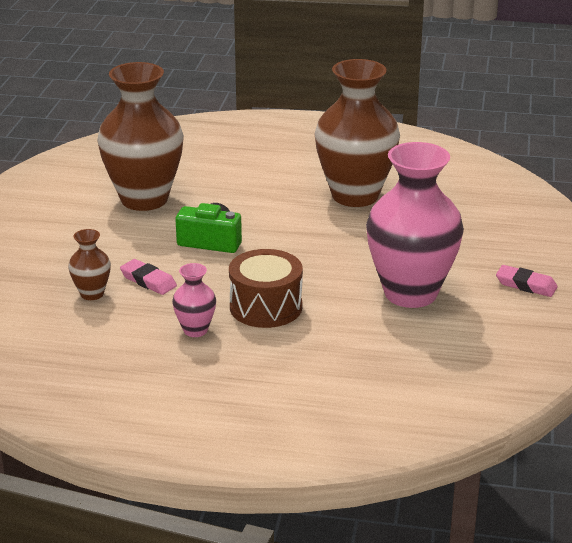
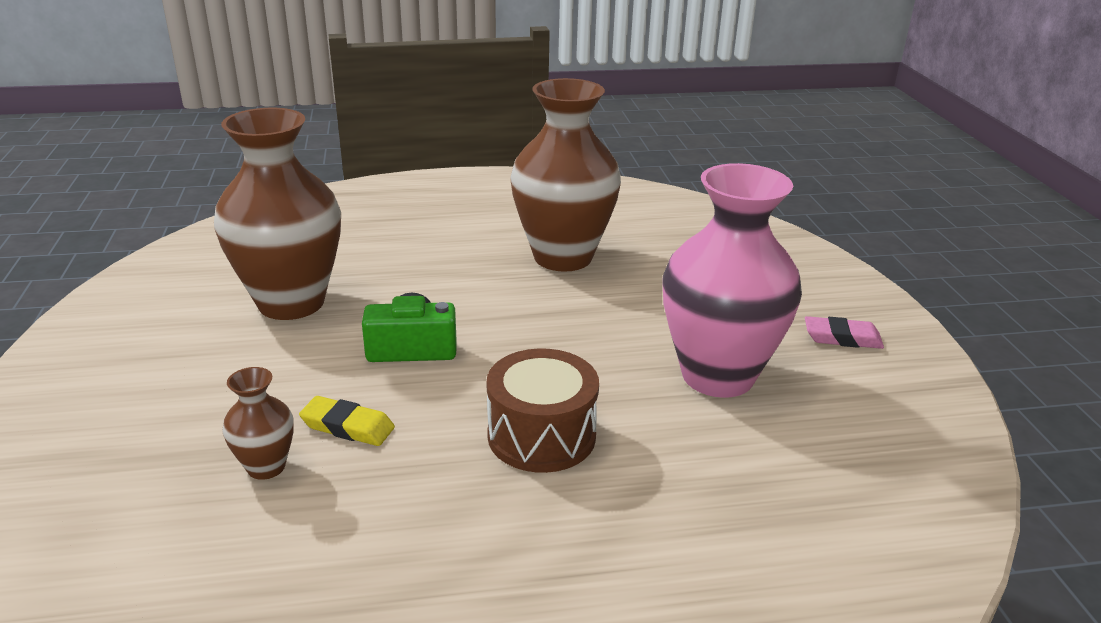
camera: 20 degrees left, 0 degrees up
pink eraser [120,259,177,295] -> yellow eraser [299,396,395,446]
pink vase [172,263,216,337] -> none

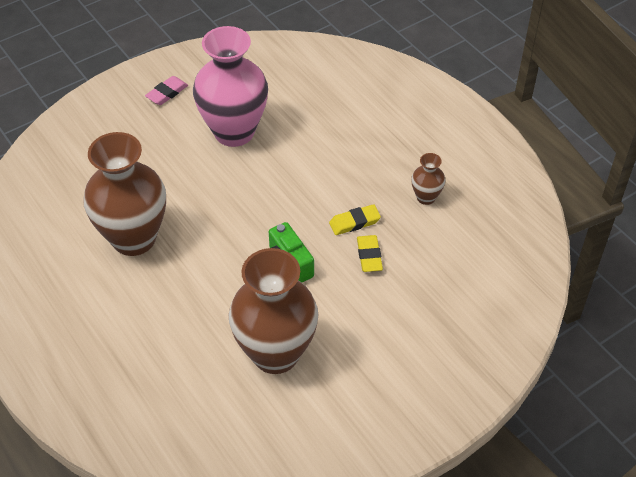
camera: 115 degrees left, 20 degrees up
brown vase [222,367,294,480] -> brown vase moved to [411,153,446,205]
brown drum [486,348,599,473] -> none
pink eraser [805,316,884,349] -> pink eraser turned 60 degrees clockwise [145,76,188,105]
none -> yellow eraser [329,204,381,235]

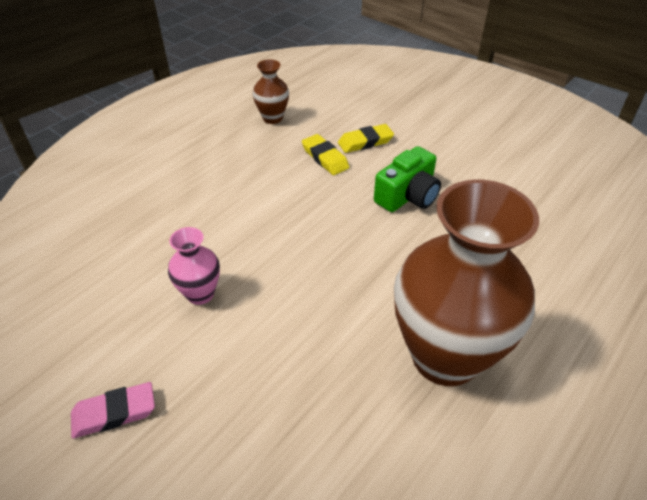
camera: 105 degrees left, 5 degrees down
pink eraser [145,76,188,105] -> pink eraser turned 45 degrees counterclockwise [71,382,155,438]
pink vase [193,26,268,147] -> pink vase [168,227,220,305], size x0.44
brown vase [229,248,318,374] -> none

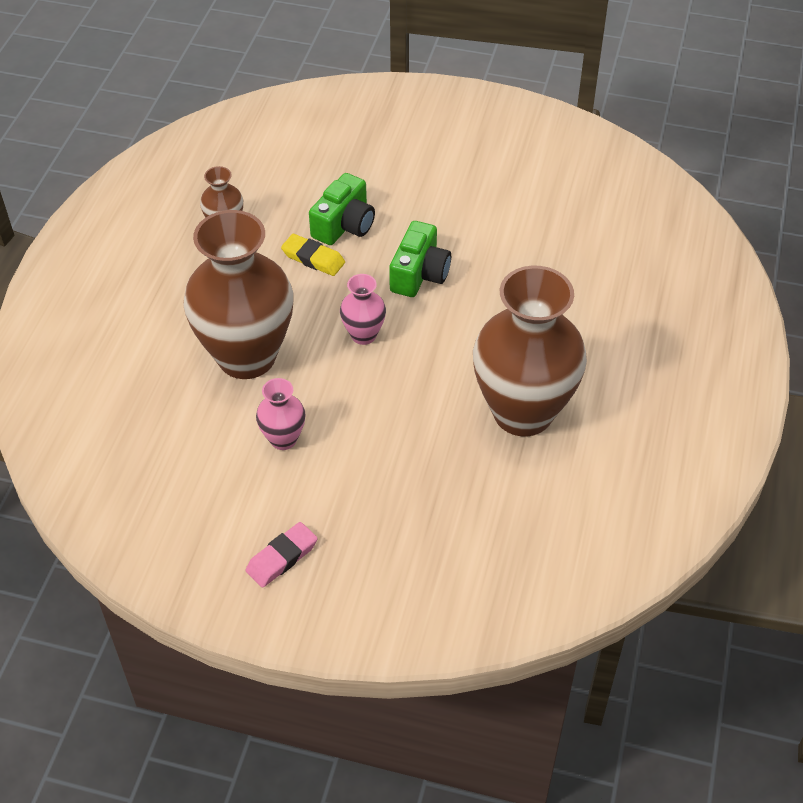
camera: 25 degrees left, 5 degrees up
yellow eraser [338,124,394,153] -> green camera [309,173,375,245]
none -> brown vase [183,210,294,379]
none -> pink vase [340,274,386,345]

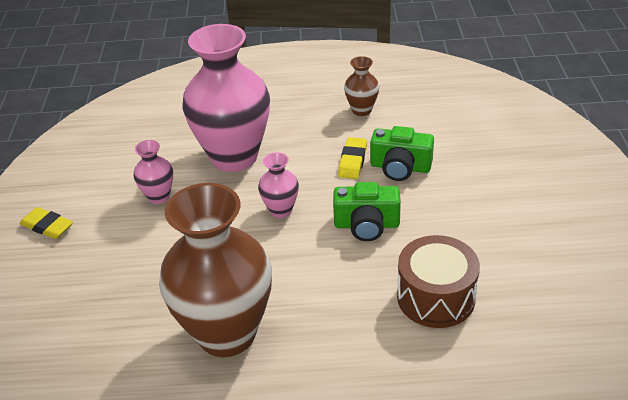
camera: 75 degrees right, 10 degrees down
brown vase [183,210,294,379] -> pink vase [183,24,270,172]
pink eraser [245,522,318,588] -> yellow eraser [20,207,73,239]
none -> brown drum [397,235,480,328]

